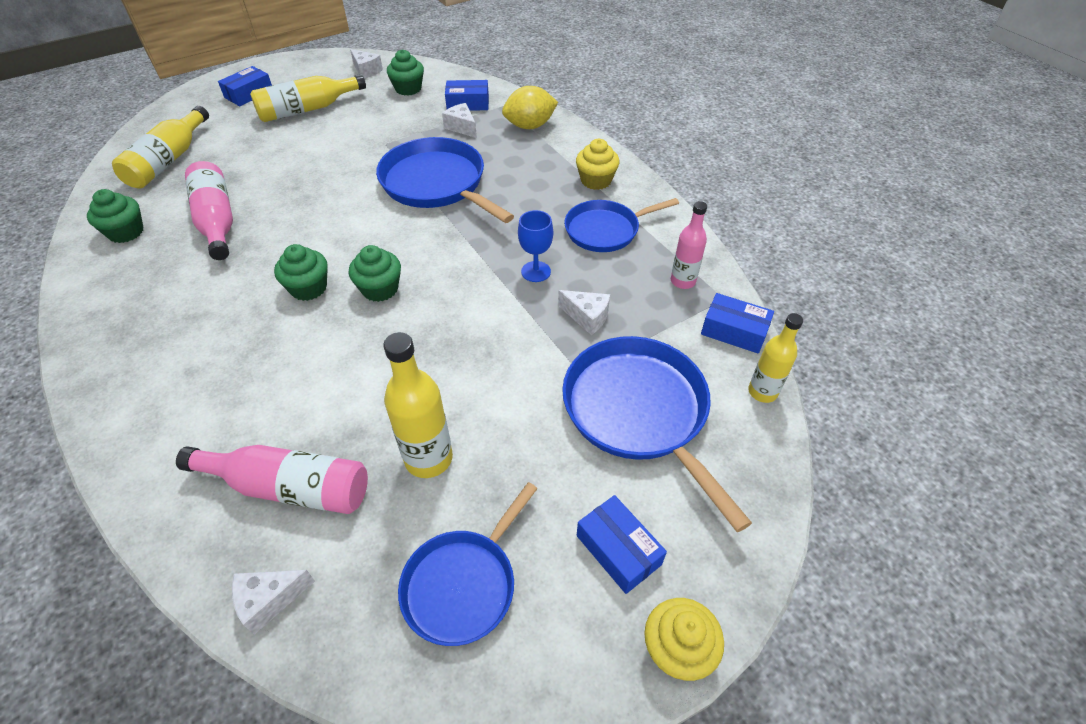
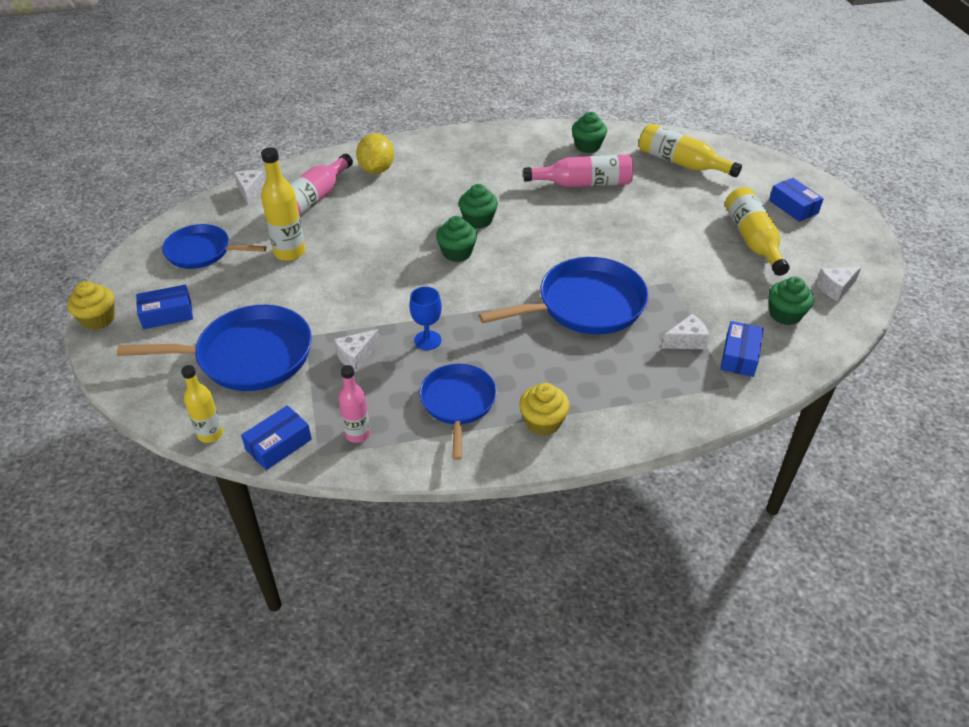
camera: 110 degrees right, 5 degrees down
blue pan [398,482,538,646] -> blue pan turned 45 degrees counterclockwise [162,224,267,269]
yellow lemon [502,86,558,129] -> yellow lemon moved to [356,133,394,174]

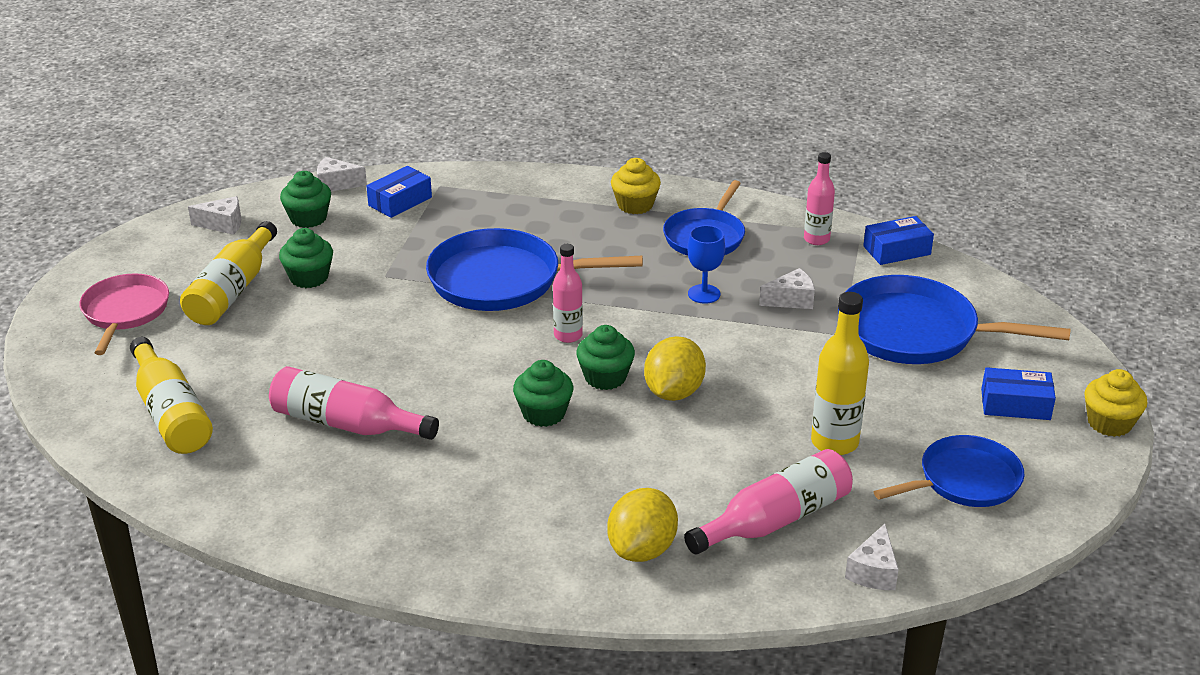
camera: 155 degrees left, 10 degrees down
blue pan [162,224,267,269] -> blue pan turned 60 degrees counterclockwise [874,435,1024,507]
yellow bottle [181,365,223,443] -> none
green cupcake [572,112,607,153] -> green cupcake moved to [279,228,333,288]
white cheese [661,314,710,349] -> white cheese moved to [317,157,367,191]
blue box [769,178,824,222] -> pink pan [79,274,169,355]
none -> pink bottle [553,244,583,343]
none -> yellow lemon [644,336,706,401]

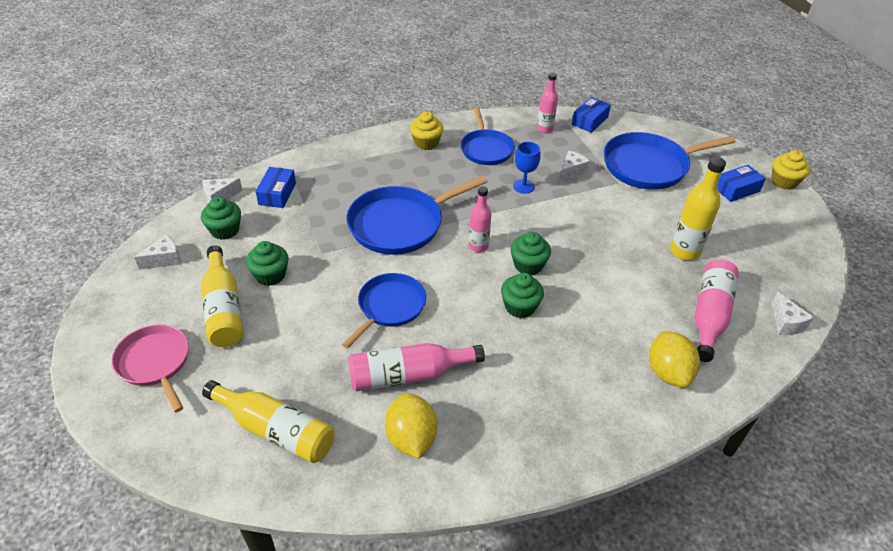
camera: 35 degrees left, 10 degrees up
yellow lemon [644,336,706,401] -> yellow lemon moved to [385,393,437,459]
blue pan [874,435,1024,507] -> blue pan moved to [342,273,426,349]

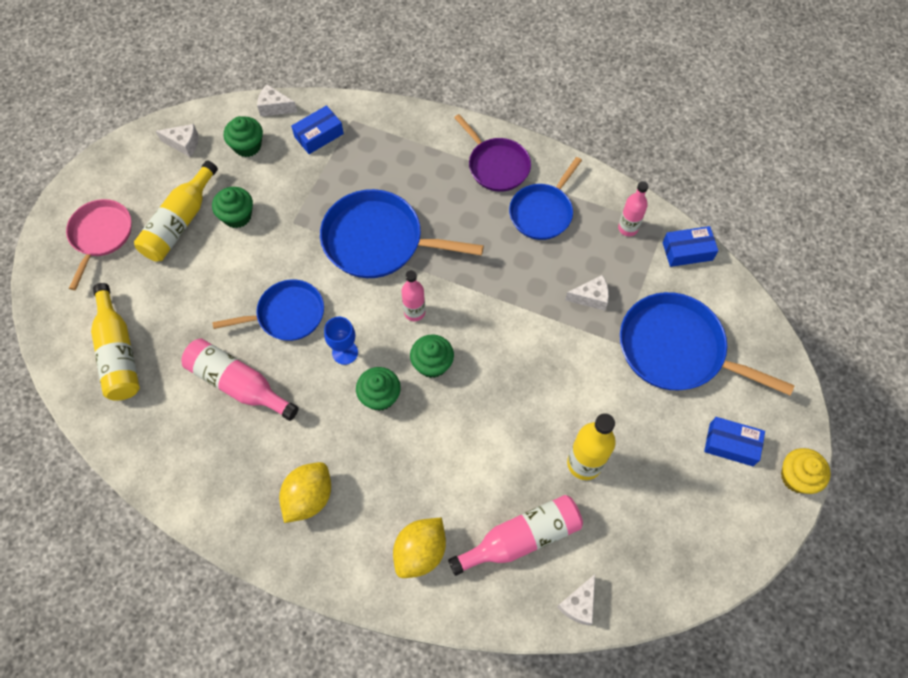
camera: 45 degrees right, 20 degrees up
yellow lemon [385,393,437,459] -> yellow lemon moved to [279,462,331,523]
yellow cupcake [410,111,444,150] -> purple pan [454,114,531,192]
blue goblet [513,142,540,194] -> blue goblet moved to [324,317,358,365]

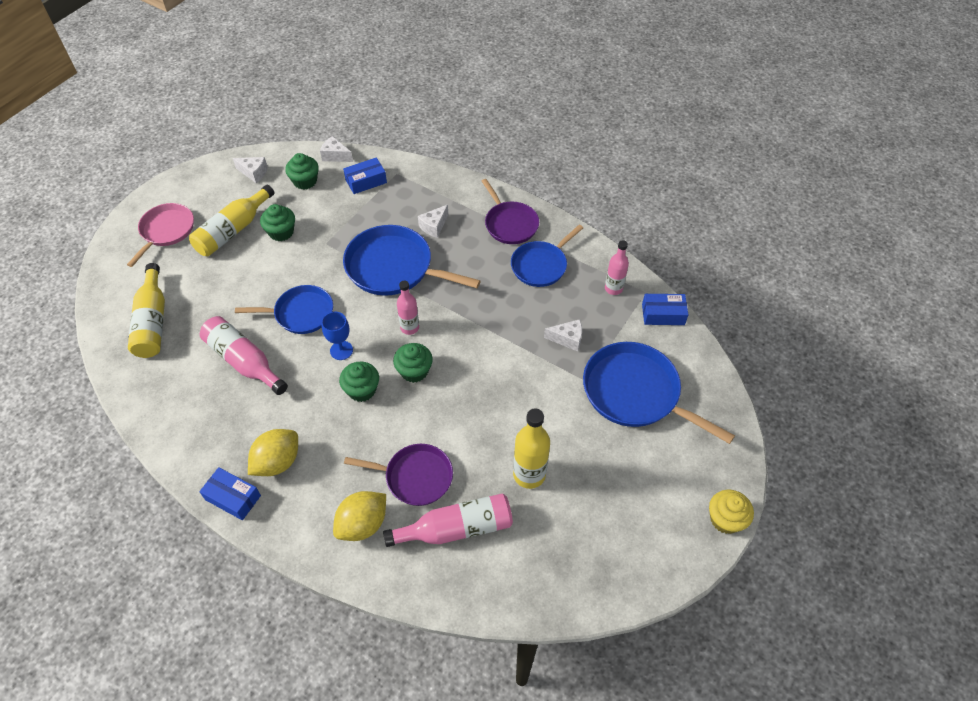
camera: 10 degrees right, 10 degrees down
white cheese [557,574,595,626] -> white cheese moved to [418,205,448,238]
blue box [704,417,765,466] -> blue box moved to [199,467,261,520]
none -> purple pan [344,444,453,506]

